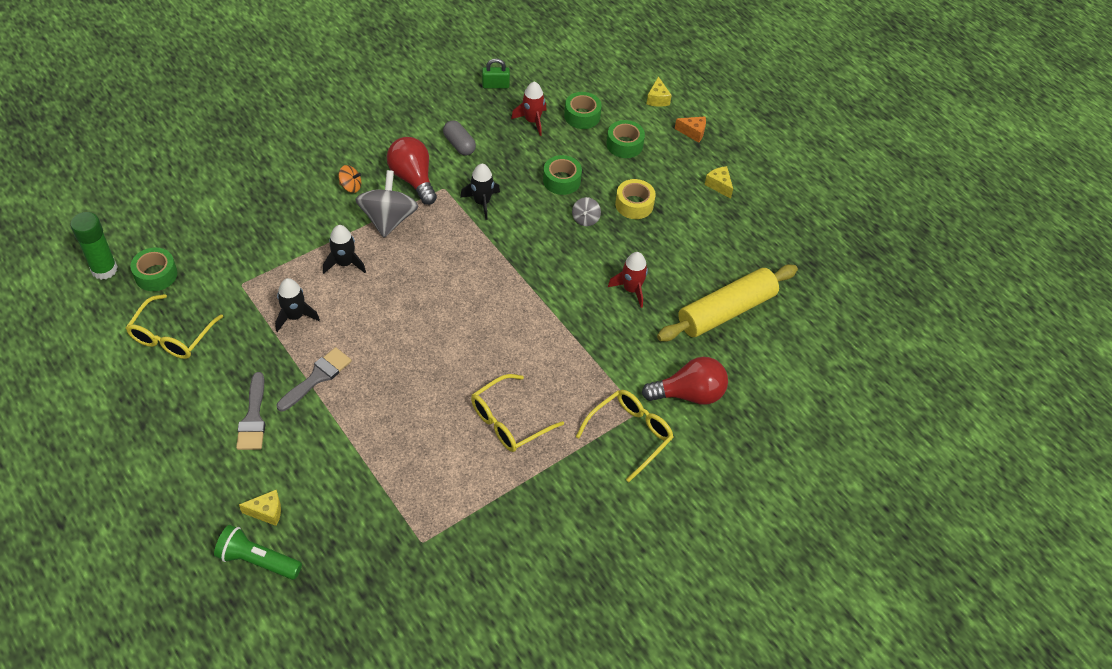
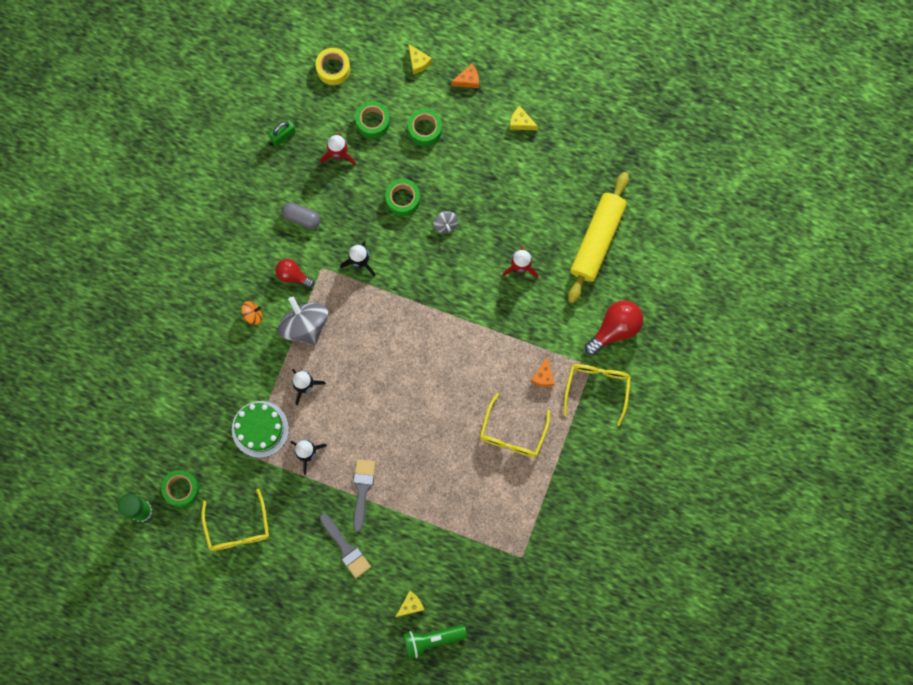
camera: 30 degrees left, 25 degrees up
red light bulb [387,137,437,205] -> red light bulb [275,259,314,288], size x0.61
yellow tape [615,179,656,219] -> yellow tape moved to [315,48,350,85]
none -> green cake [232,401,289,458]
none -> orange cheese [531,357,554,387]

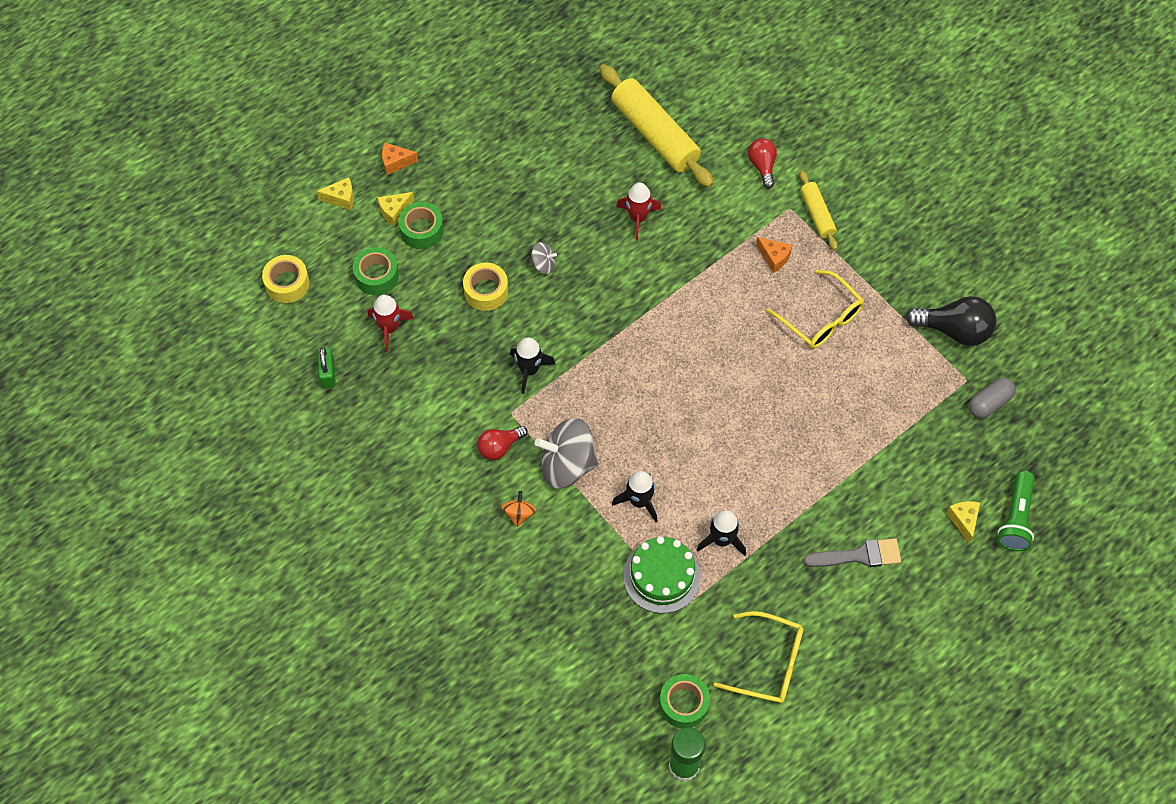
camera: 60 degrees left, 15 degrees down
grey capsule [281,202,320,229] -> grey capsule moved to [969,378,1015,419]
grey brush [353,459,376,532] -> none
green tape [385,179,420,216] -> yellow tape [463,262,508,311]
orange cheese [451,64,479,88] -> orange cheese turned 105 degrees counterclockwise [382,143,418,175]
yellow cheese [510,106,538,130] -> yellow cheese moved to [377,192,414,226]
yellow glasses [564,364,631,426] -> yellow rolling pin [799,170,838,250]
red light bulb [585,300,643,356] -> red light bulb [748,138,777,189], size x0.61
none -> black light bulb [905,296,996,346]

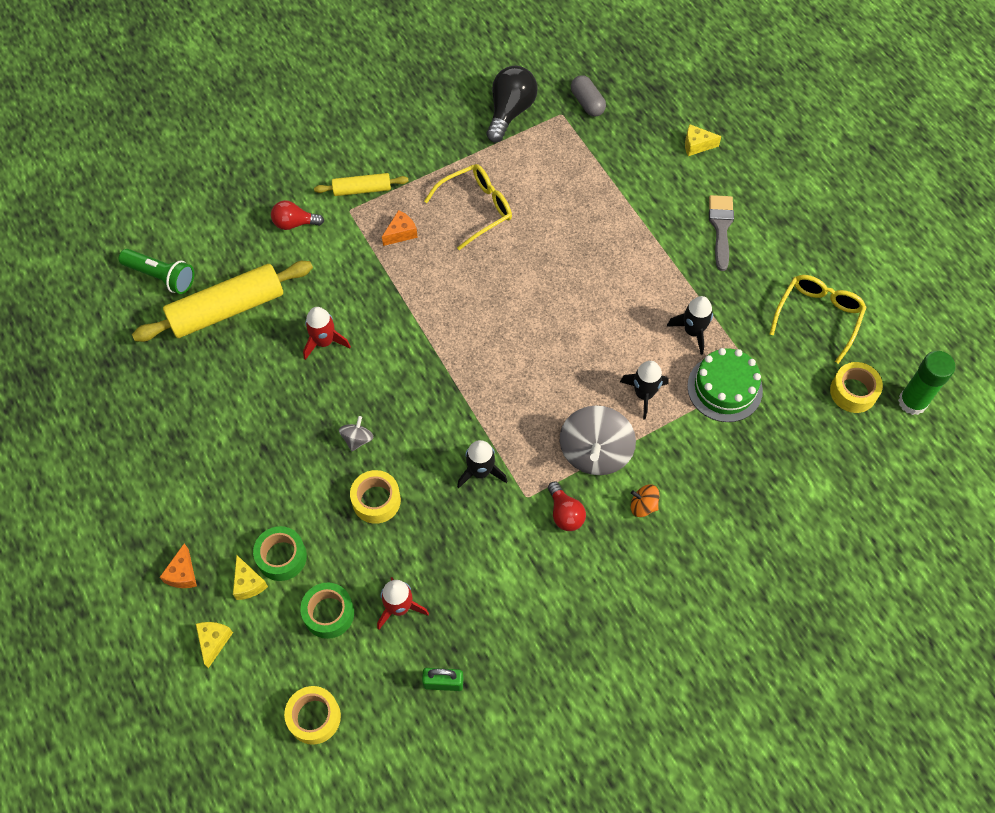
camera: 80 degrees left, 0 degrees up
green tape [659,674,710,728] -> yellow tape [830,362,883,413]
green flashlight [997,471,1035,551] -> green flashlight moved to [119,249,194,294]

